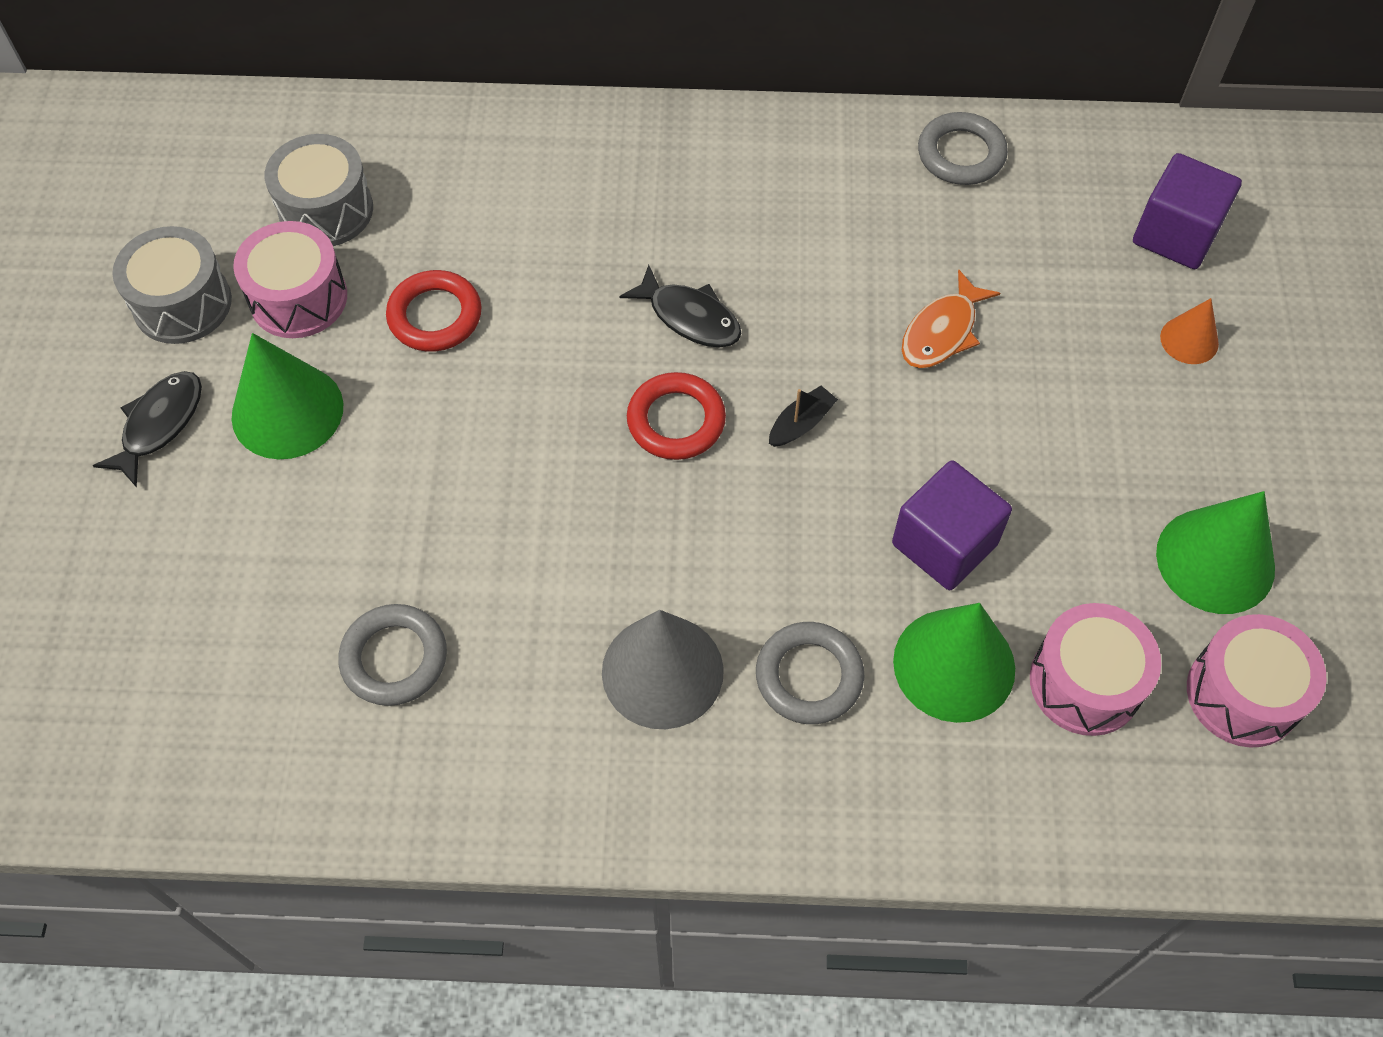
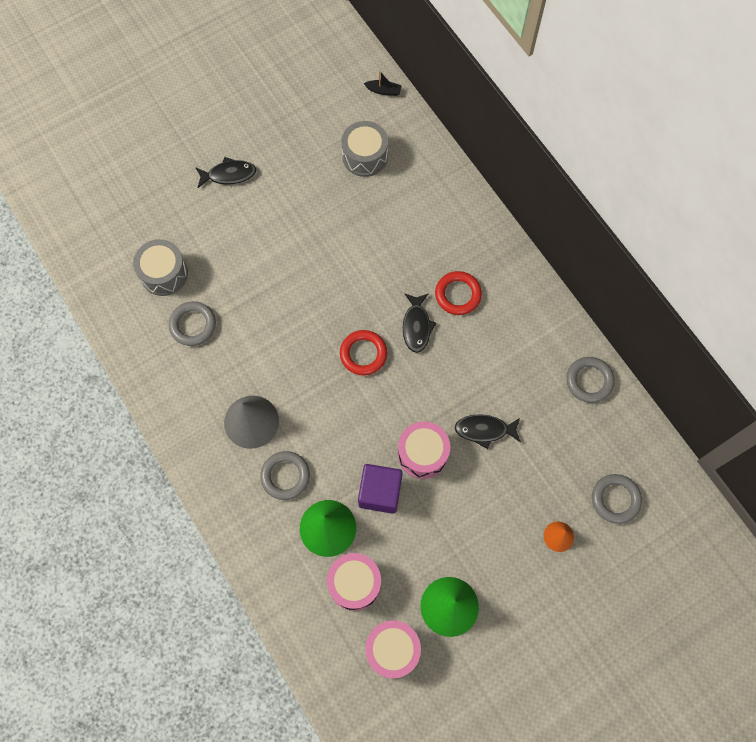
camera: 55 degrees right, 10 degrees up
grey drum [112,226,232,344] -> grey drum moved to [133,239,188,296]
green cone [232,333,343,459] -> none
pink drum [233,221,347,338] -> pink drum moved to [398,421,450,479]
red ring [386,270,482,352] -> red ring moved to [435,271,482,315]
black boat [769,386,838,447] -> black boat moved to [363,71,402,96]
orange fish [902,270,1000,368] -> black fish [455,414,521,449]
purple cube [1133,153,1242,269] -> grey ring [592,474,642,524]

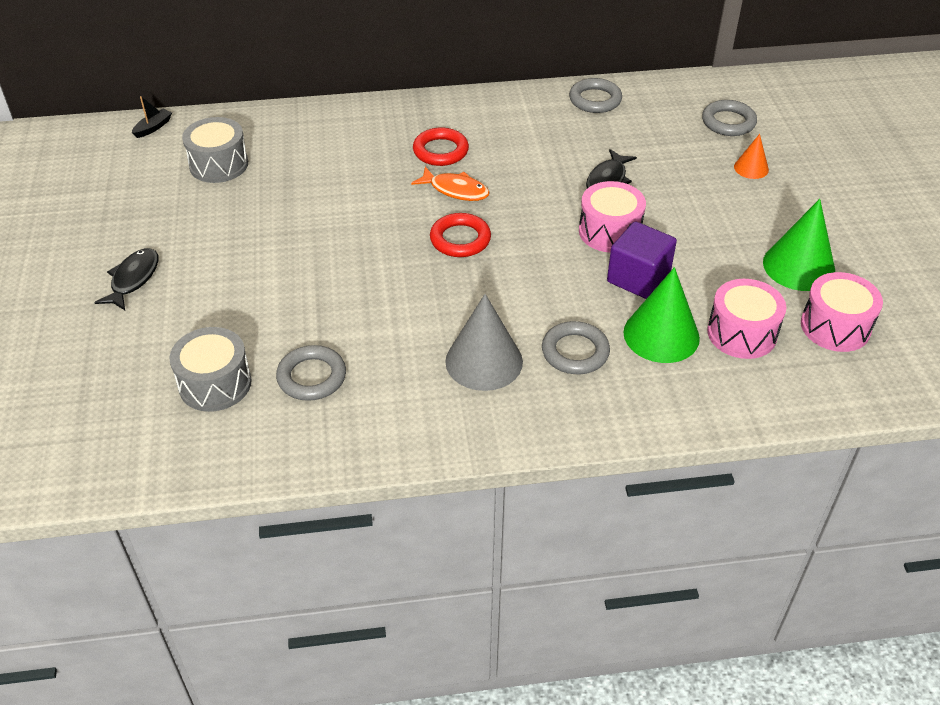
camera: 65 degrees left, 25 degrees down
black fish [403,293,436,353] -> orange fish [411,167,490,201]

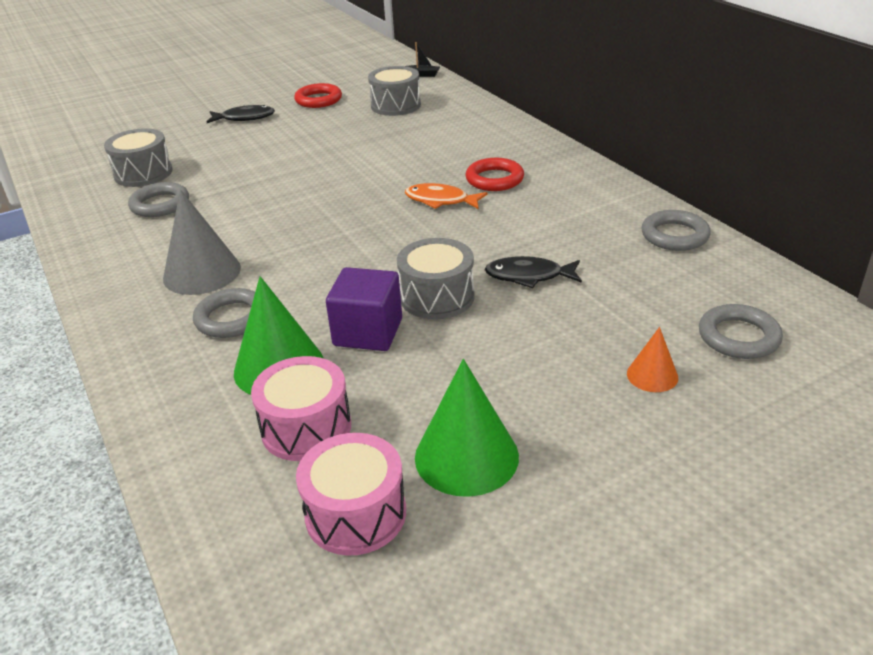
camera: 70 degrees right, 10 degrees down
orange fish [411,167,490,201] -> orange fish turned 105 degrees clockwise [405,183,487,209]
red ring [430,213,491,257] -> red ring moved to [294,83,342,108]
pink drum [579,181,646,253] -> grey drum [397,238,475,319]

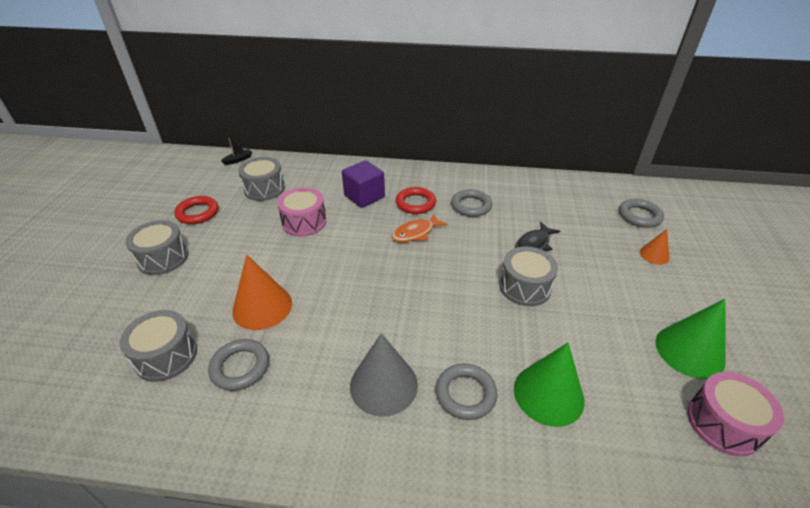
camera: 55 degrees left, 5 degrees up
black fish [207,105,275,123] -> grey drum [125,220,188,275]
pink drum [251,356,351,461] -> pink drum moved to [277,187,326,237]
purple cube [326,267,402,351] -> purple cube moved to [342,160,385,208]
grey ring [642,210,711,251] -> grey ring moved to [451,189,492,217]
none -> orange cone [232,255,292,330]

